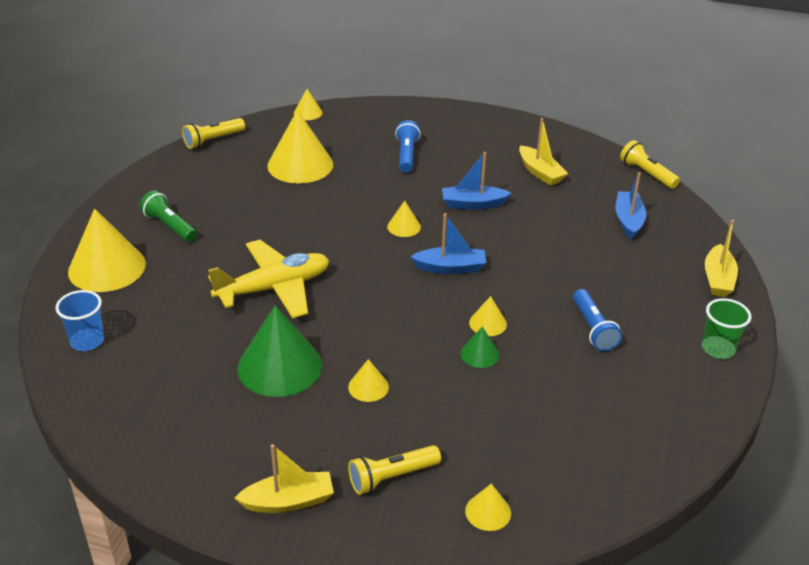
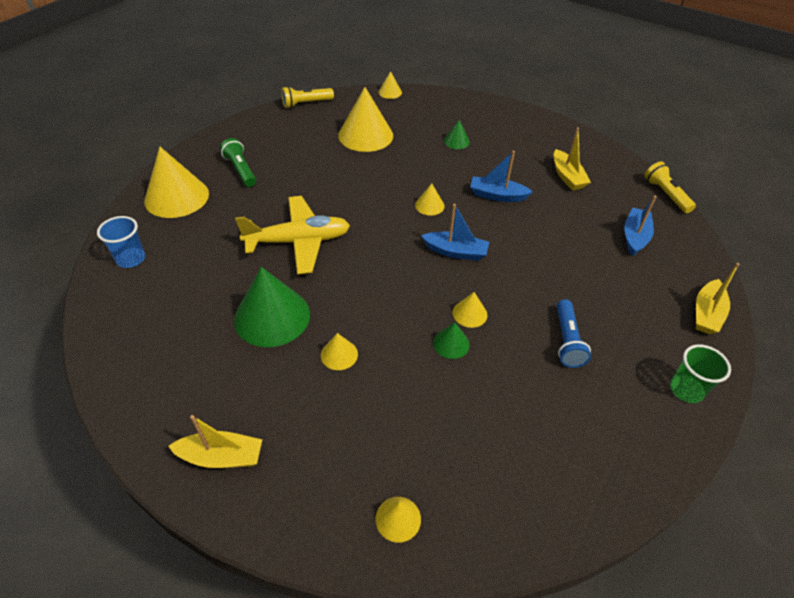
camera: 15 degrees right, 10 degrees up
yellow flashlight [348,445,441,495] -> none
blue flashlight [395,120,421,173] -> green cone [444,120,470,149]

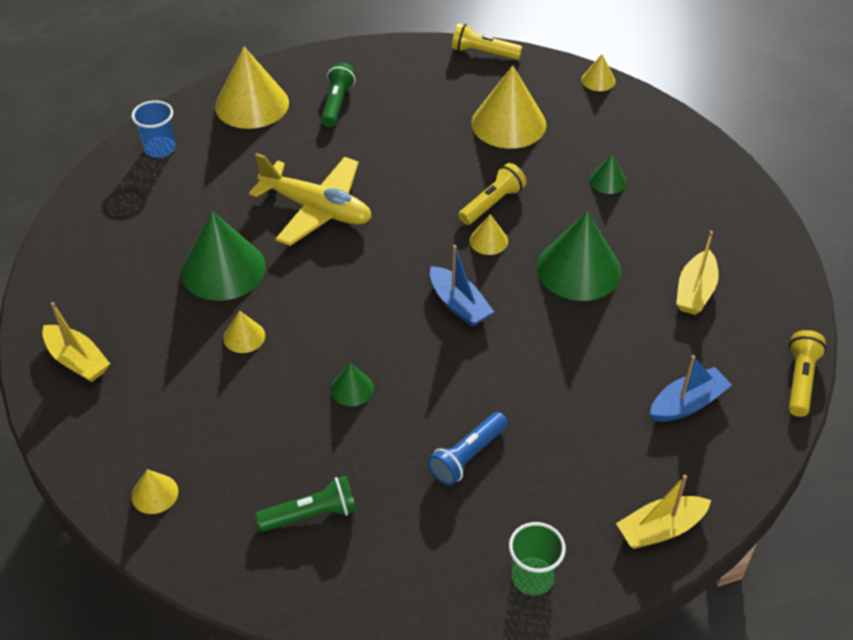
camera: 40 degrees right, 0 degrees up
yellow cone [453,292,487,328] -> none
blue boat [470,151,533,202] -> green cone [537,211,621,301]
none -> green flashlight [255,476,357,532]
none -> yellow flashlight [458,163,526,225]

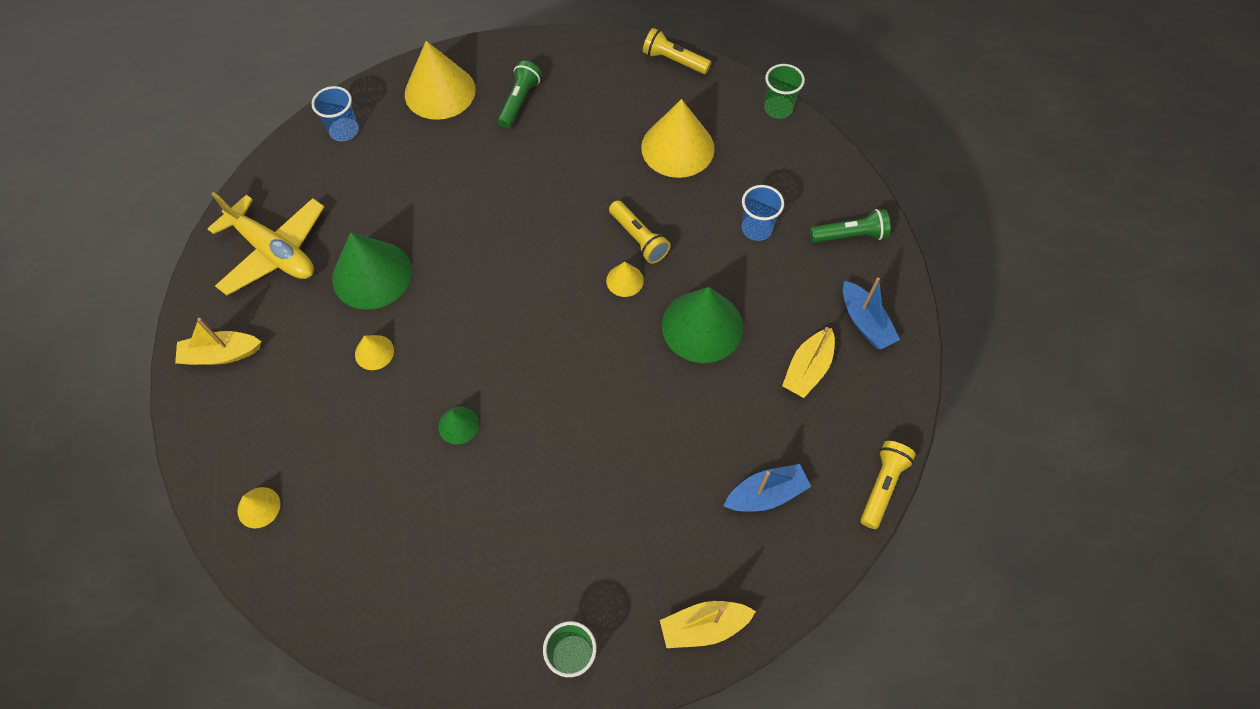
camera: 10 degrees right, 15 degrees up
yellow boat [42,302,110,382] -> yellow boat turned 120 degrees clockwise [175,318,261,365]
yellow plane [249,153,372,246] -> yellow plane moved to [207,192,324,295]
green flashlight [255,476,357,532] -> green flashlight moved to [810,209,890,243]
blue flashlight [428,412,508,486] -> none
blue boat [430,245,494,327] -> blue boat moved to [843,278,900,350]
yellow flashlight [458,163,526,225] -> yellow flashlight turned 90 degrees clockwise [609,200,671,264]
yellow cone [581,54,615,91] -> green cup [764,64,805,119]
green cone [590,154,627,194] -> blue cup [742,185,784,241]

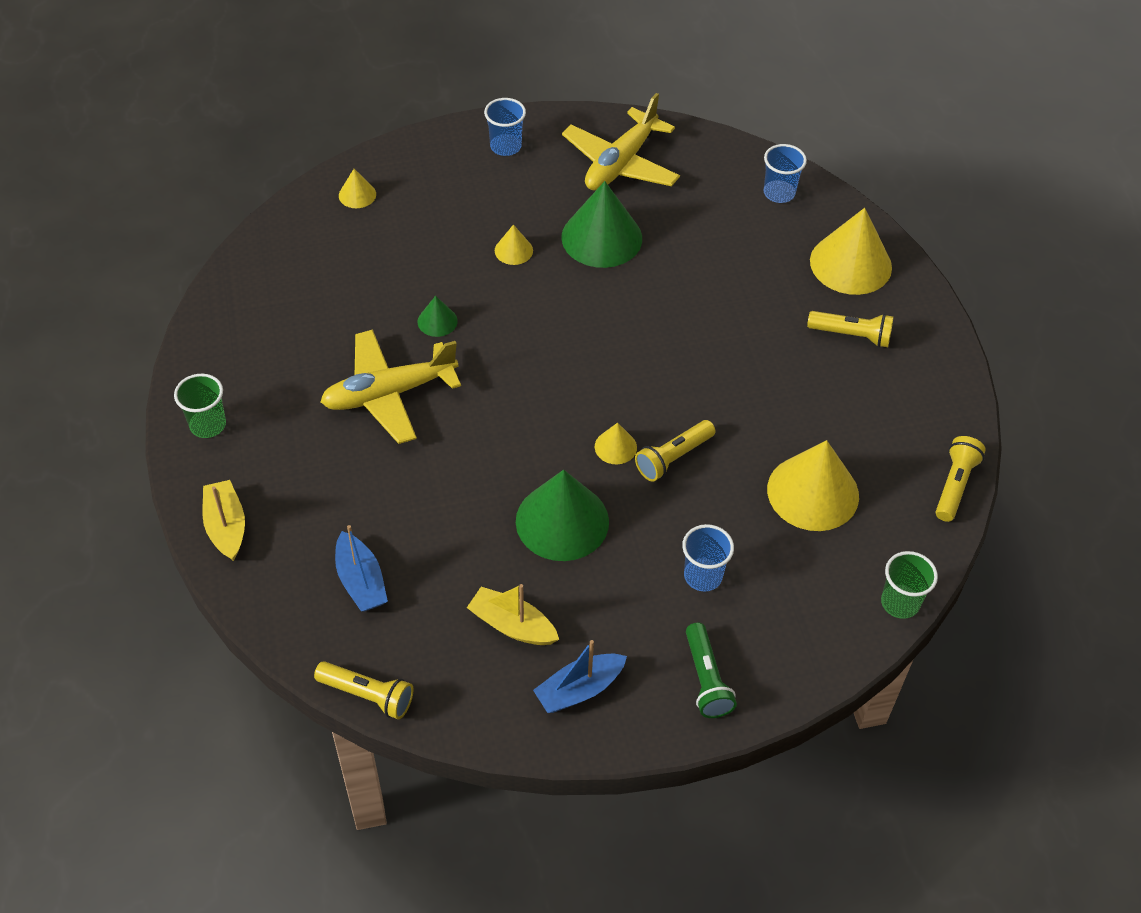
camera: 85 degrees right, 10 degrees down
yellow boat [175,318,261,365] -> blue cup [484,98,526,156]
green flashlight [498,61,542,129] -> yellow flashlight [807,311,894,347]
none -> yellow plane [320,330,461,444]

